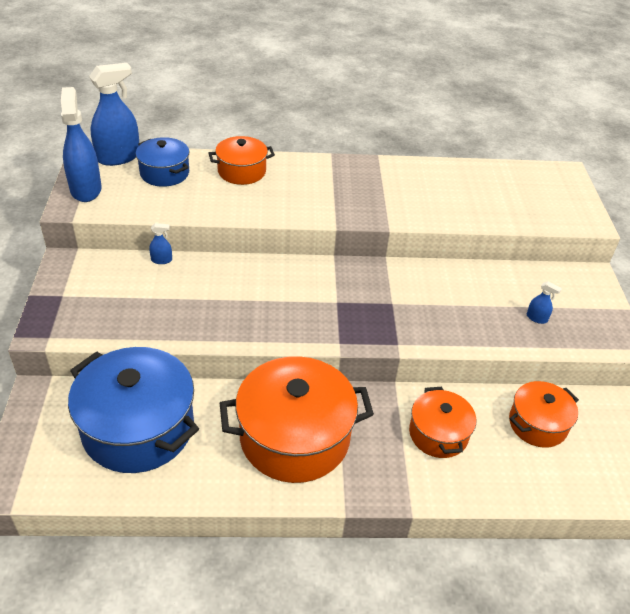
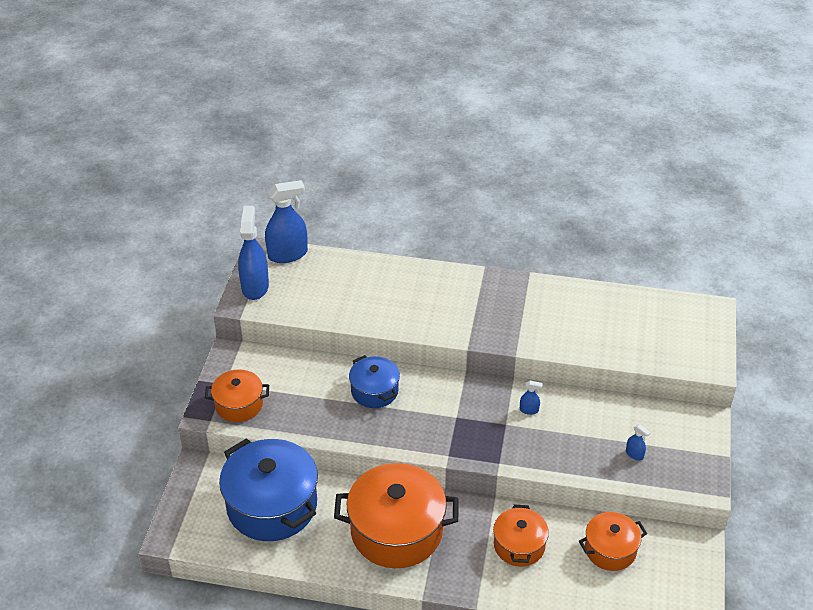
camera: 15 degrees right, 0 degrees up
blue pot [136,137,189,187] -> blue pot moved to [349,355,400,408]
blue spray bottle [149,223,172,264] -> blue spray bottle moved to [520,381,543,415]
orange pot [208,136,275,185] -> orange pot moved to [205,370,269,422]

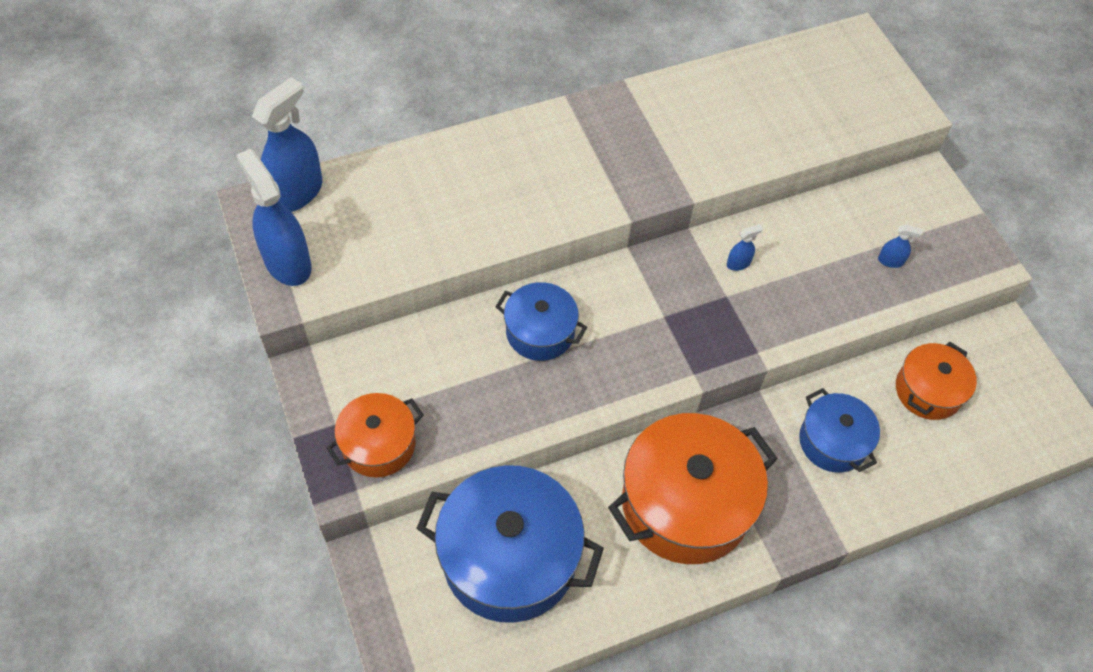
camera: 35 degrees left, 15 degrees up
orange pot [493,504,549,567] -> blue pot [799,388,880,472]

